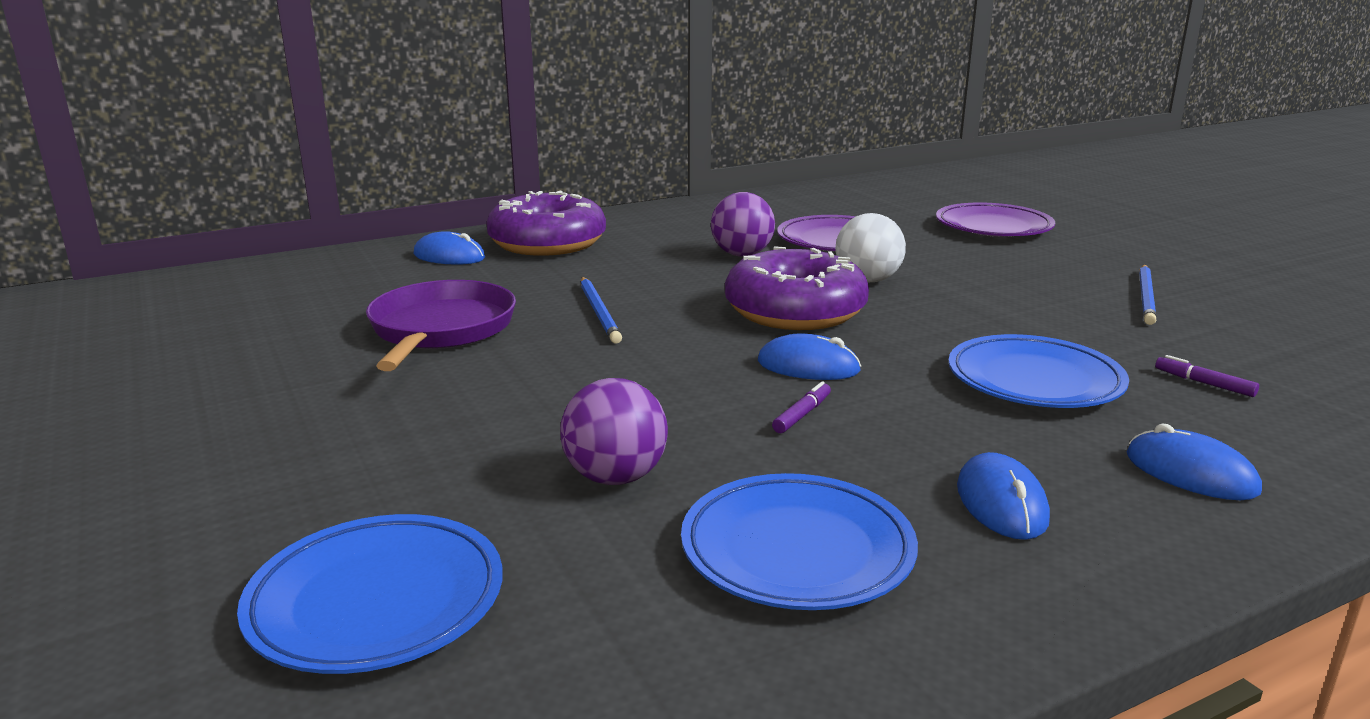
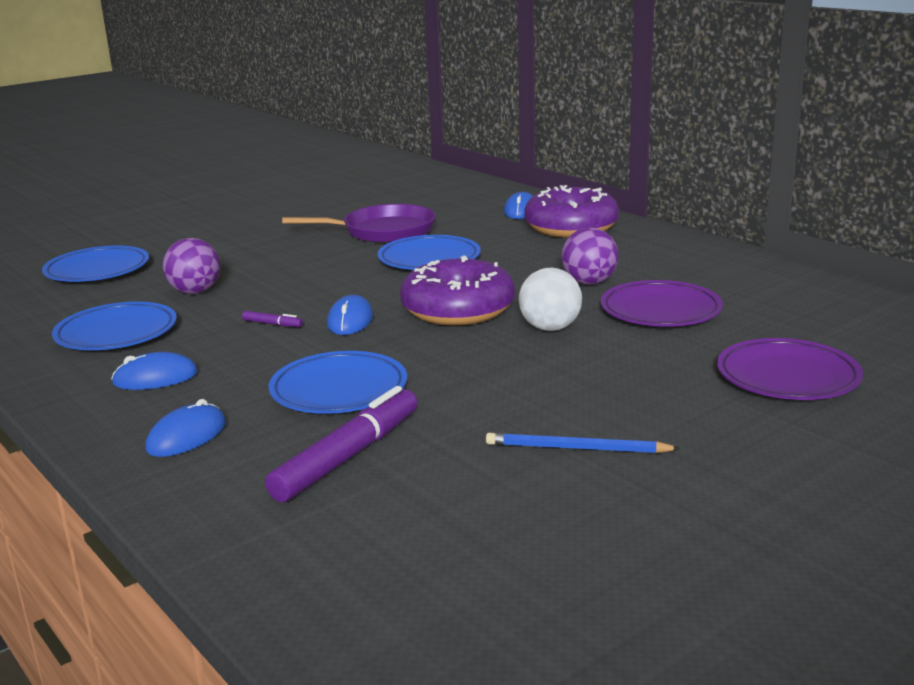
camera: 80 degrees right, 0 degrees up
blue pencil [581,277,622,344] -> blue plate [377,235,481,270]
purple marker [1155,355,1259,397] -> purple marker [265,386,417,502], size x2.39

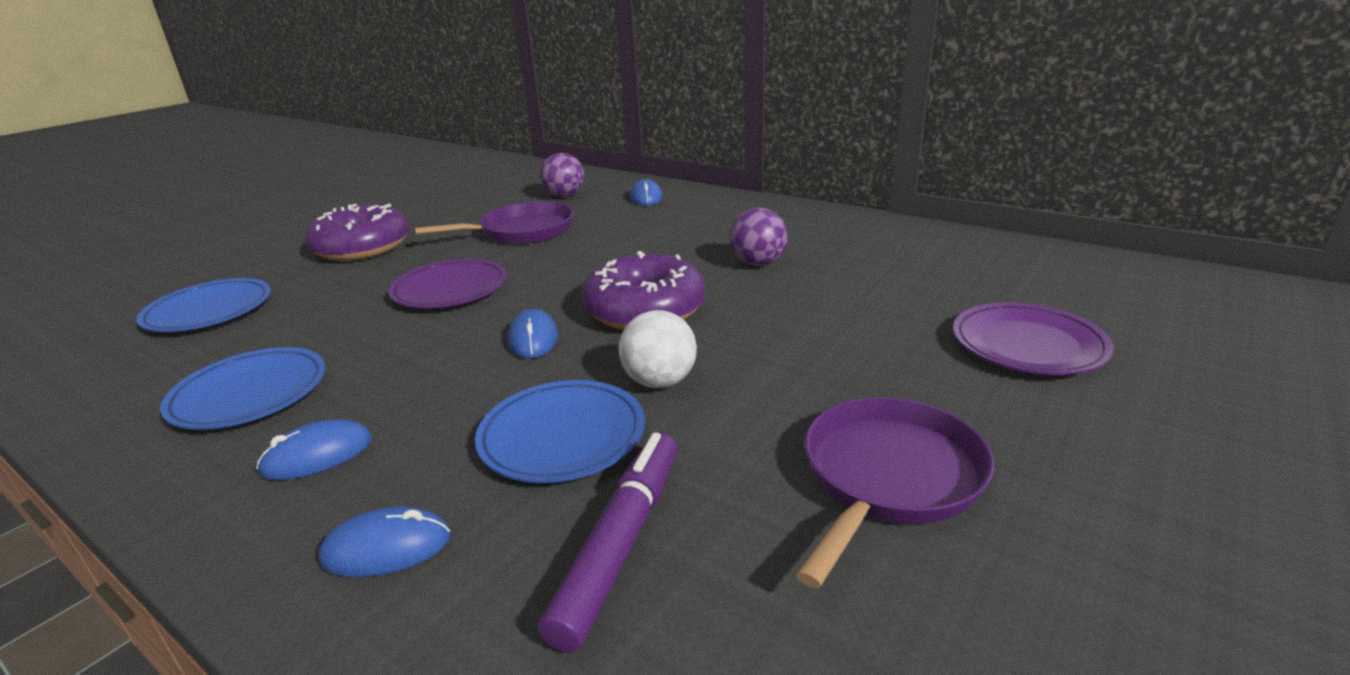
camera: 15 degrees left, 5 degrees up
blue mouse [145,399,226,457] -> blue mouse turned 60 degrees clockwise [319,507,451,577]
purple ball [163,238,221,294] -> purple ball moved to [540,153,584,197]
purple marker [242,311,303,327] -> none
blue plate [377,235,481,270] -> none
blue pencil [486,433,681,453] -> purple pan [796,397,994,588]
white ball [519,268,582,331] -> white ball moved to [619,310,697,388]
purple donut [524,185,619,238] -> purple donut moved to [305,204,409,261]
purple plate [601,280,723,327] -> purple plate moved to [388,259,507,308]

